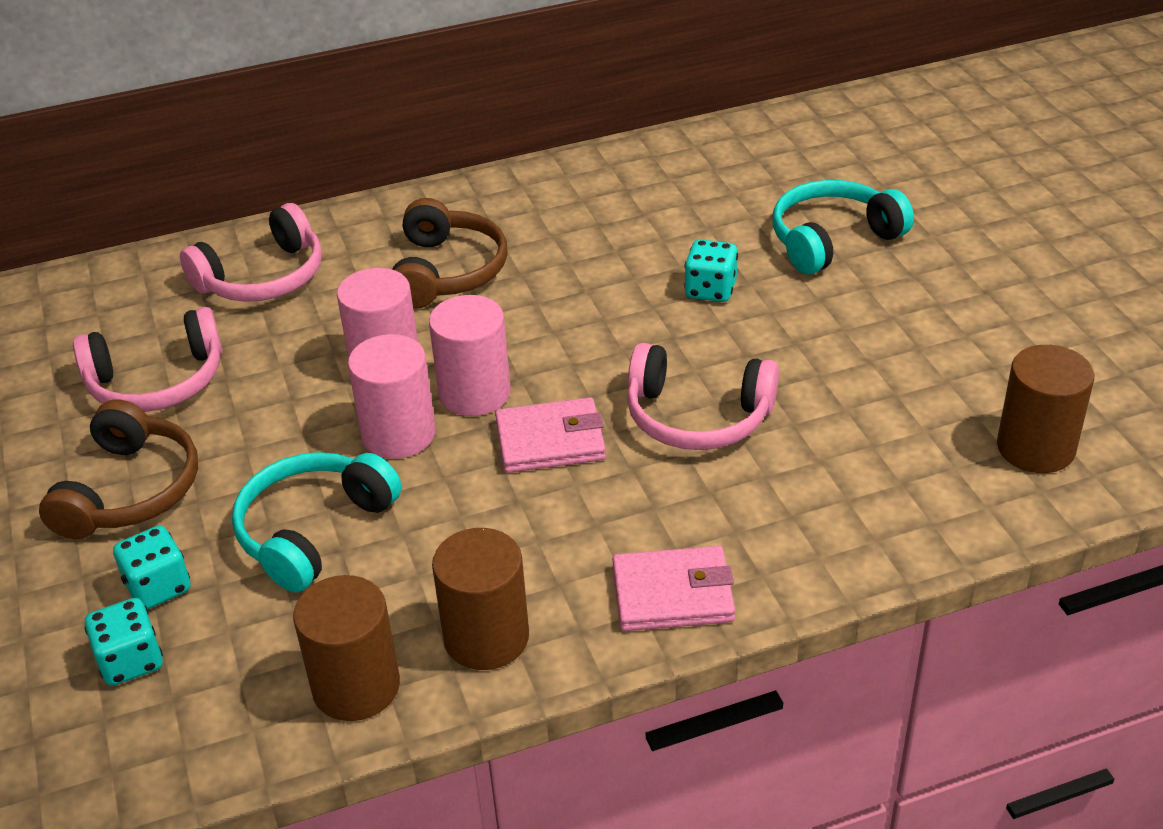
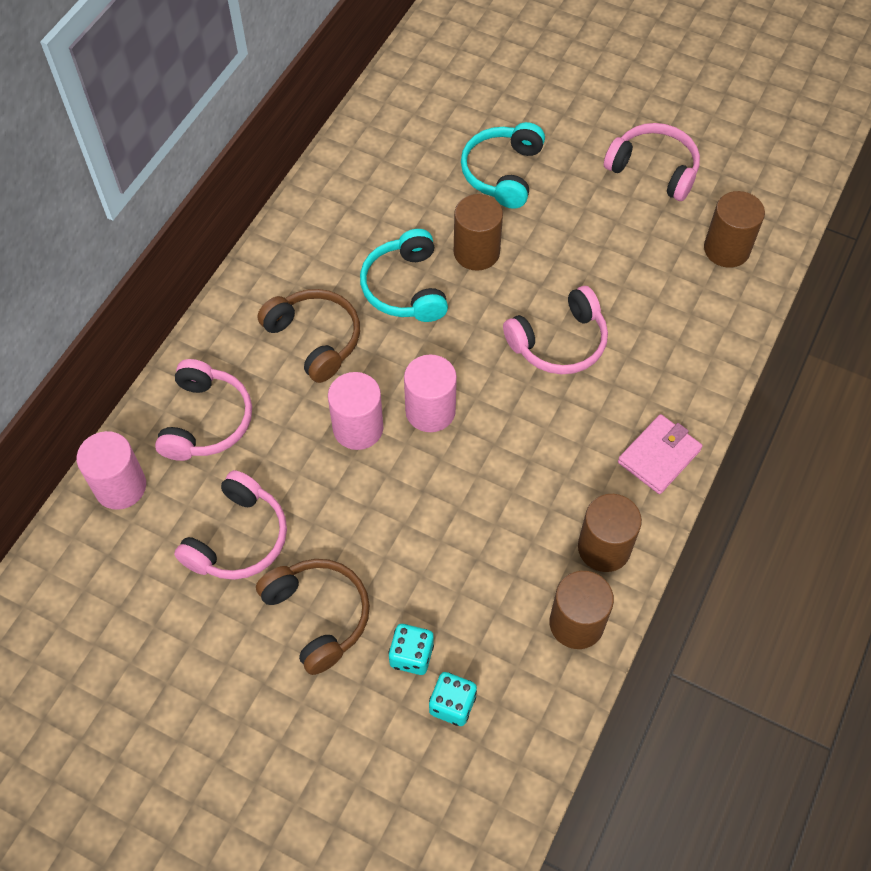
camera: 45 degrees left, 20 degrees up
turquoise headphones [232,452,402,592] -> turquoise headphones moved to [360,229,448,322]
pink cylinder [348,334,435,459] -> pink cylinder moved to [77,431,146,510]
pink wallet [495,397,606,473] -> none
turquoise dice [684,239,738,302] -> brown cylinder [454,194,503,271]
none -> pink headphones [604,123,700,201]

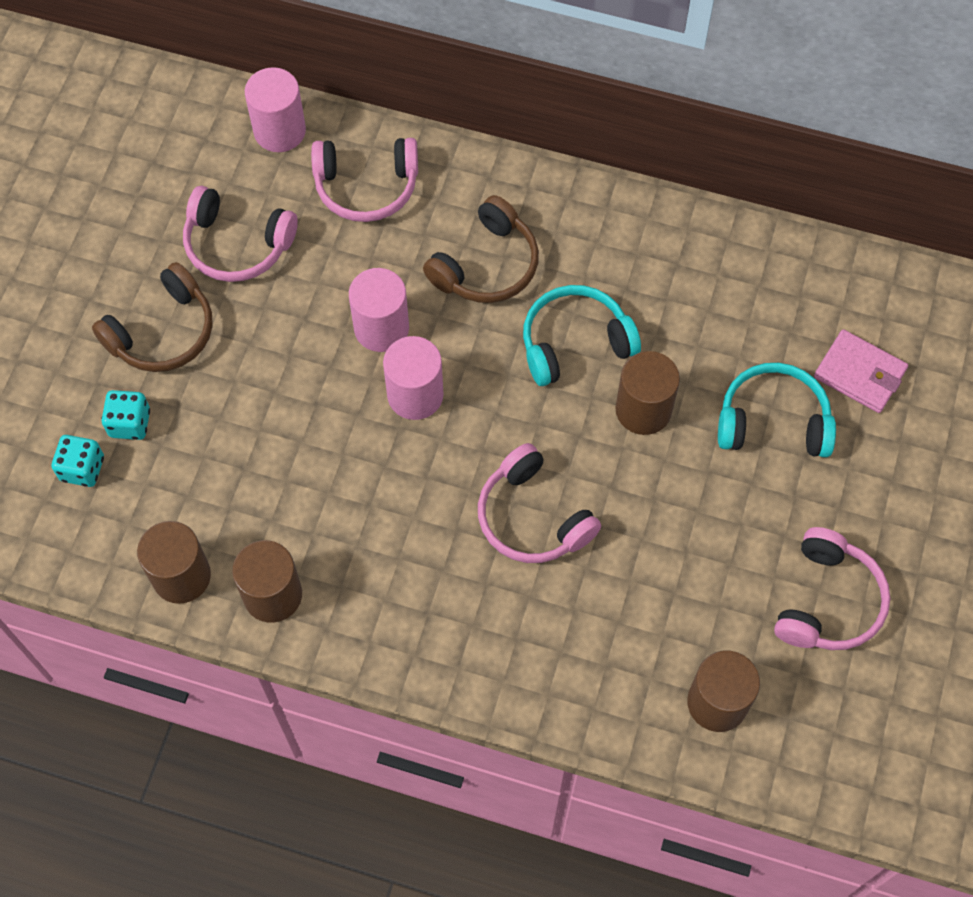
camera: 80 degrees right, 5 degrees up
pink wallet [618,414,702,494] -> pink wallet moved to [814,329,908,413]

